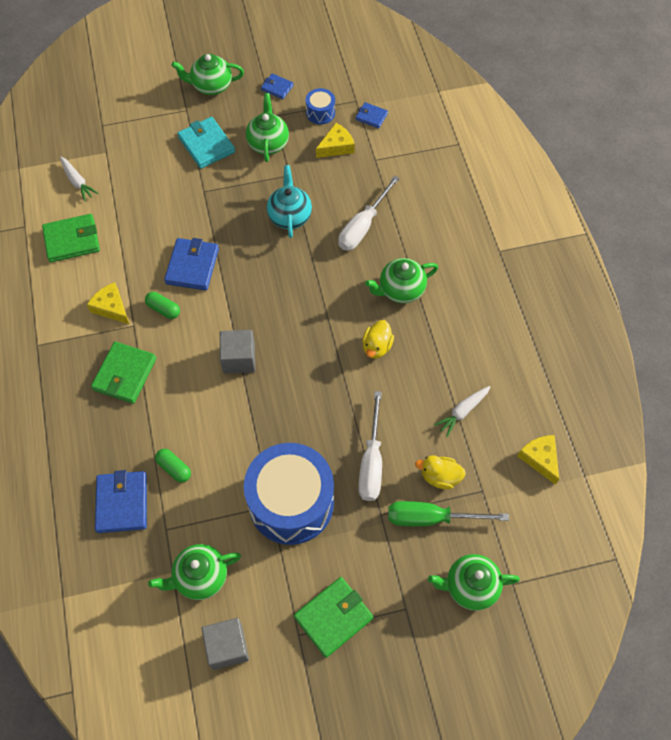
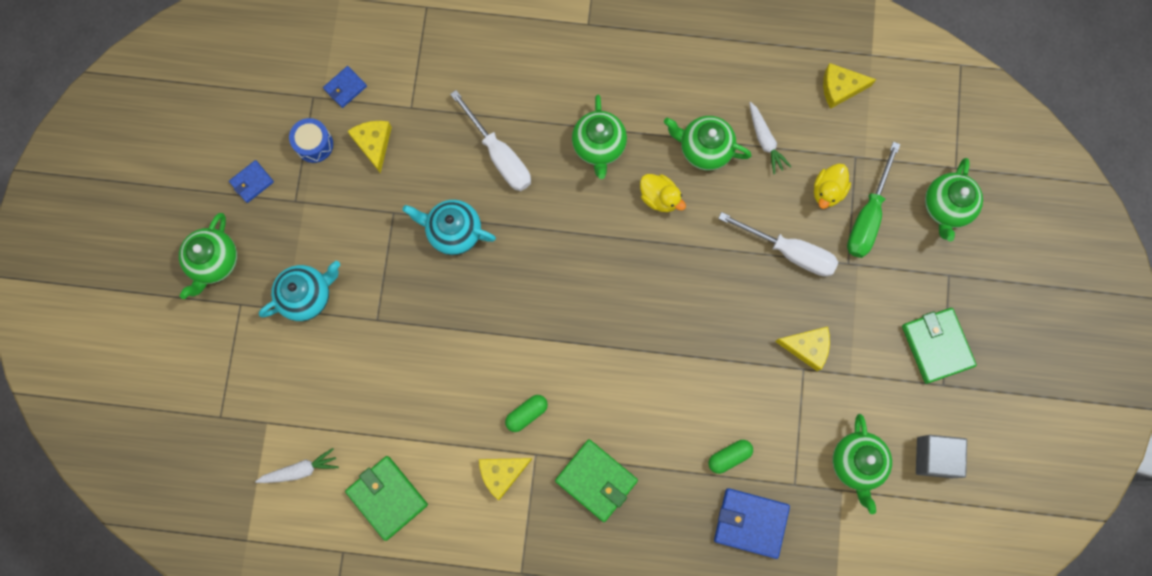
camera: 70 degrees left, 15 degrees up
green wallet [42,214,100,262] -> green wallet turned 45 degrees counterclockwise [345,456,428,541]
blue wallet [164,238,219,290] -> none
turquoise wallet [177,117,235,169] -> turquoise teapot [259,261,340,321]
grey cube [220,330,255,374] -> none
blue drum [244,443,334,545] -> yellow cheese [775,327,830,371]
green teapot [246,93,289,162] -> green teapot moved to [664,116,752,170]

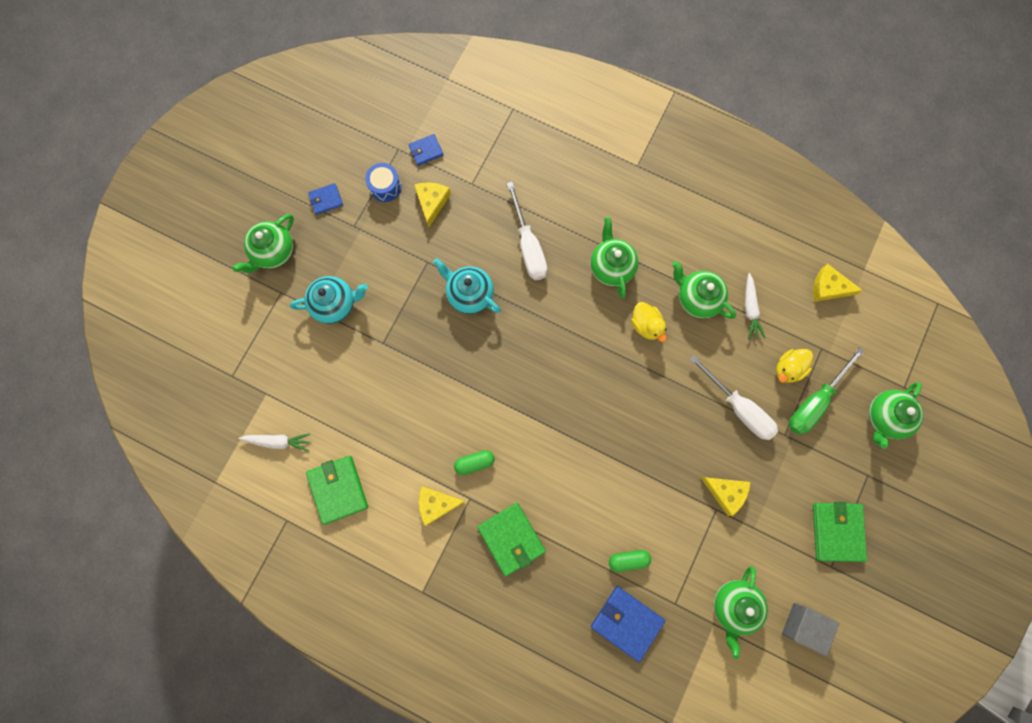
camera: 20 degrees right, 0 degrees up
green teapot [572,95,627,179] -> green teapot turned 150 degrees clockwise [590,217,638,298]

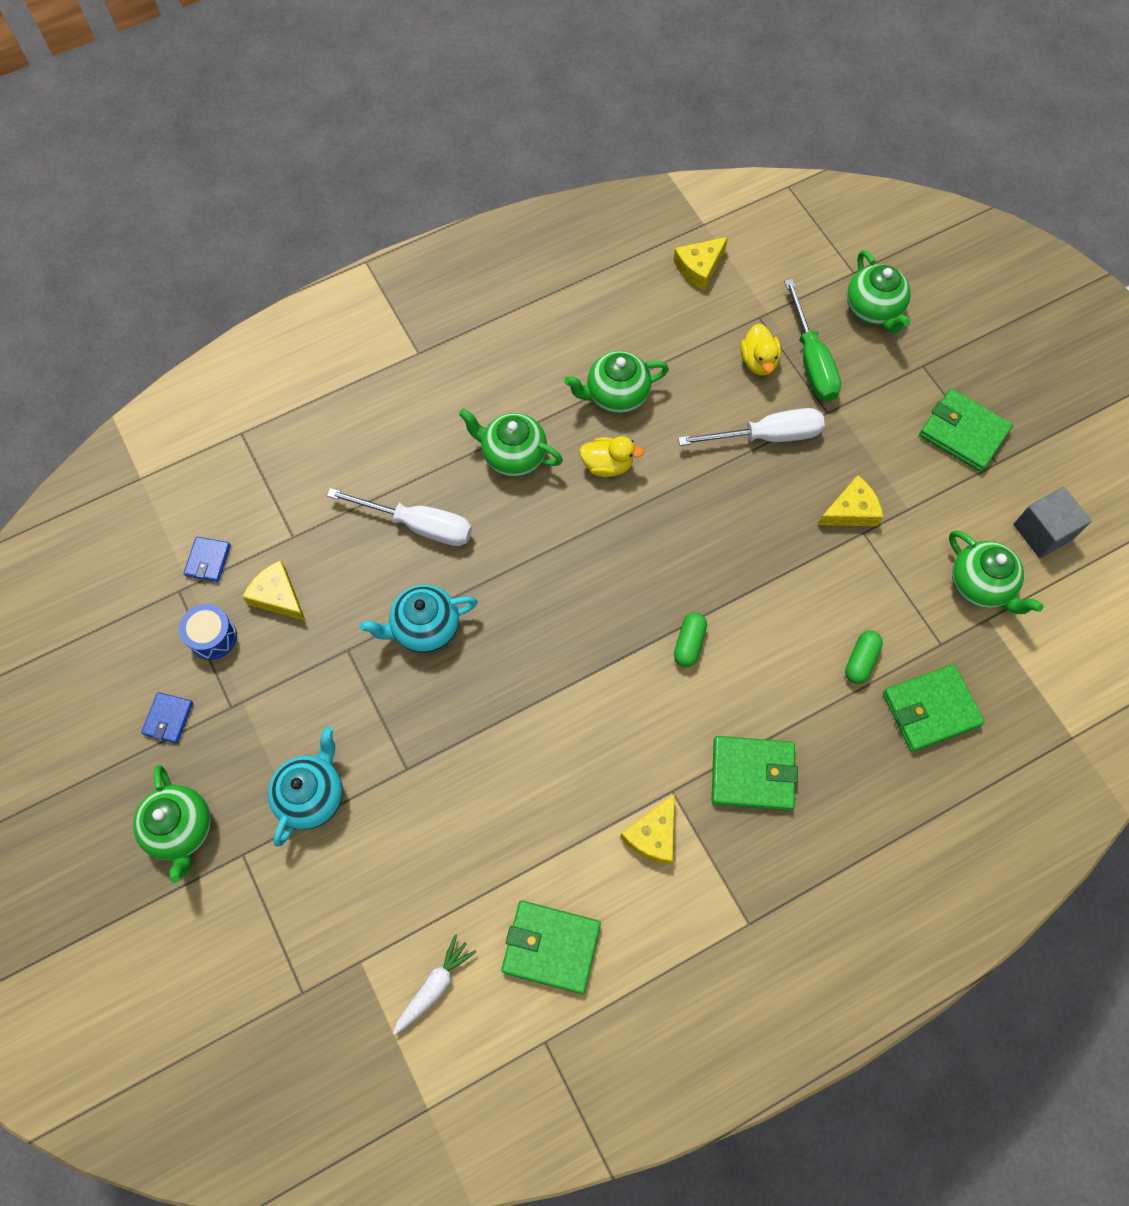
camera: 55 degrees left, 10 degrees down
green capsule [454,450,495,475] -> green capsule moved to [674,612,707,667]
blue wallet [591,586,665,662] -> green wallet [883,664,985,752]
white carrot [745,273,765,339] -> none

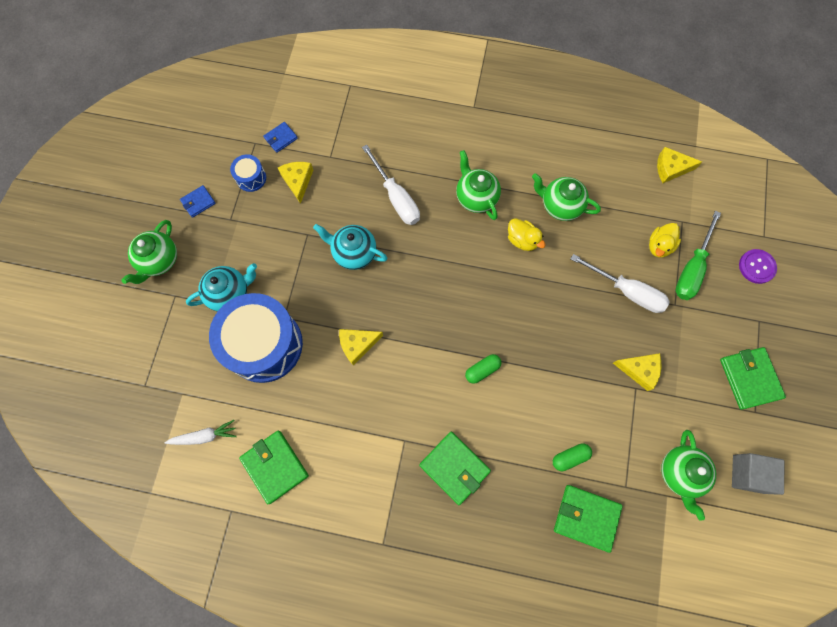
camera: 40 degrees right, 5 degrees up
yellow cheese [620,793,675,865] -> yellow cheese moved to [339,329,383,365]
green teapot [847,250,911,333] -> purple button [739,249,777,284]
none -> blue drum [209,293,303,383]

